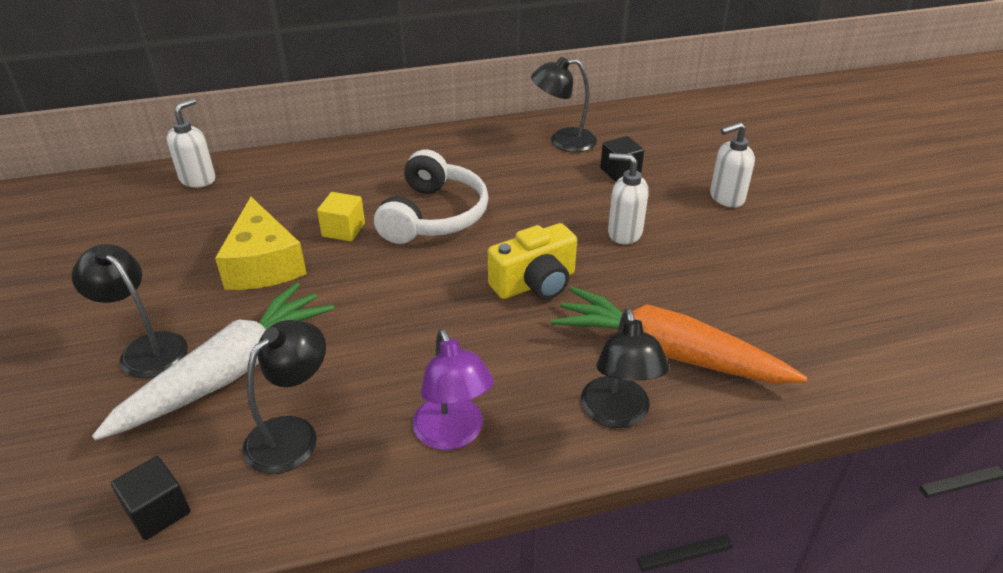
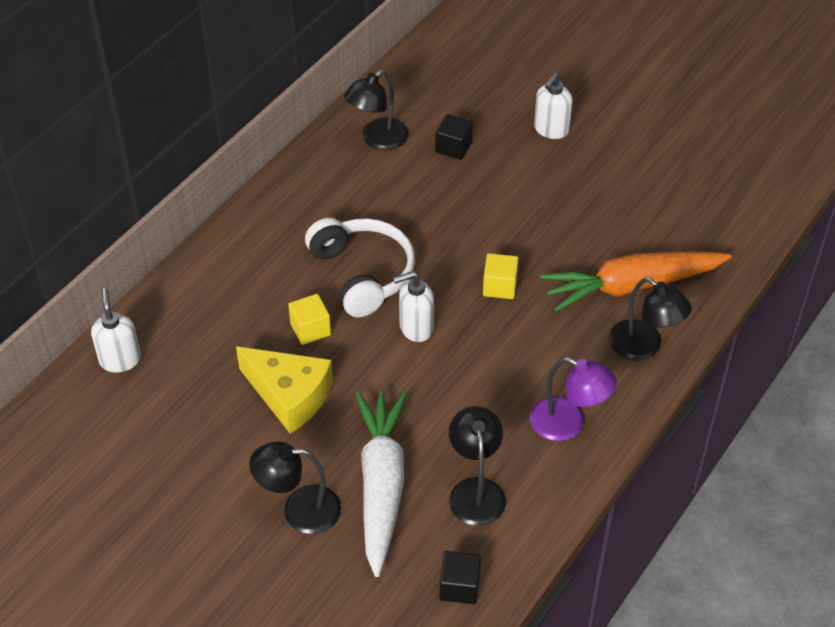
camera: 40 degrees left, 10 degrees up
yellow camera [488,223,577,299] -> yellow cube [483,253,519,299]
white soap dispenser [608,153,649,244] -> white soap dispenser moved to [393,271,434,342]

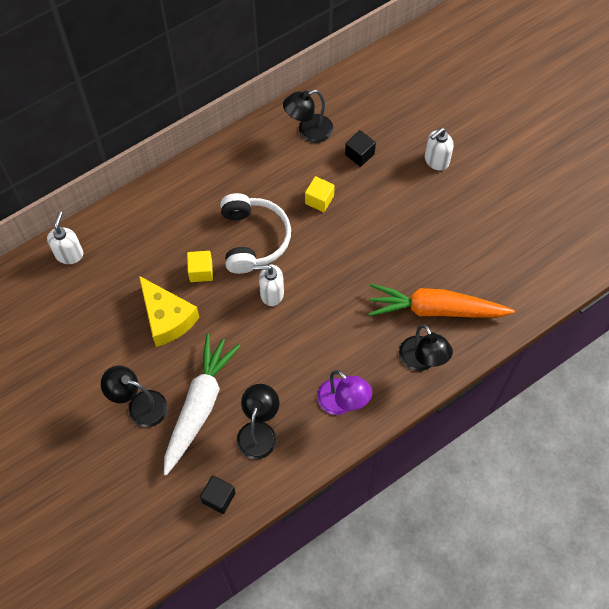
camera: 20 degrees right, 15 degrees up
yellow cube [483,253,519,299] -> yellow cube moved to [305,176,335,212]

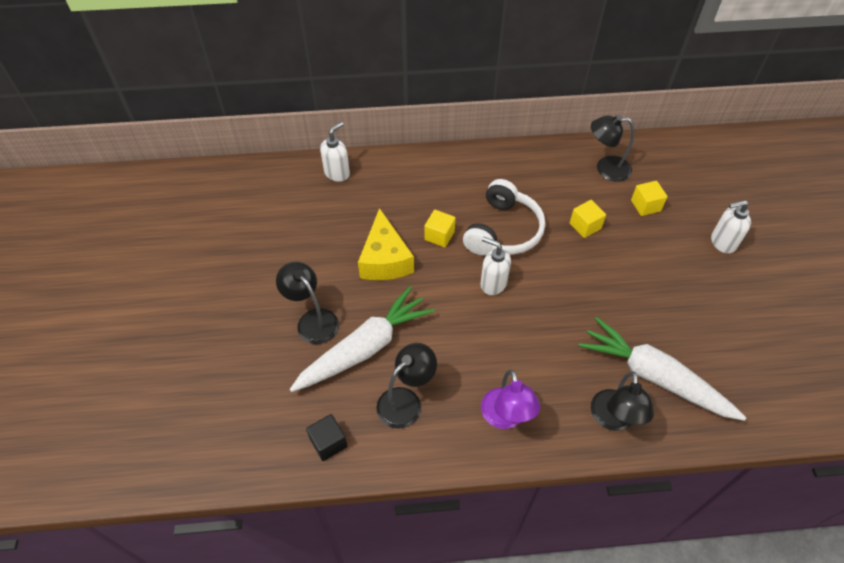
camera: 30 degrees right, 10 degrees down
black cube [345,130,376,167] -> yellow cube [631,181,667,216]
orange carrot [368,284,515,318] -> white carrot [579,317,746,421]

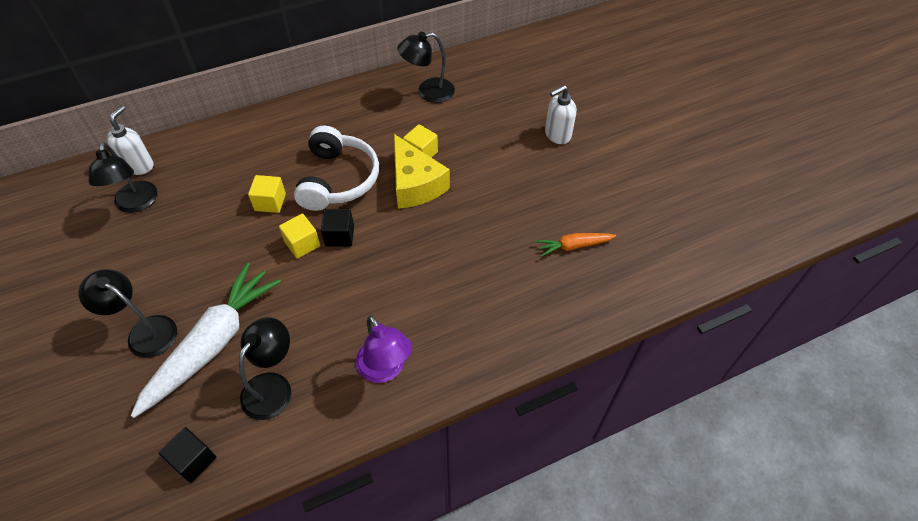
camera: 20 degrees left, 0 degrees up
yellow cheese [358,208,414,280] -> yellow cheese moved to [394,134,450,209]
white soap dispenser [481,237,511,295] -> black cube [321,209,354,246]
white carrot [579,317,746,421] -> none
black lamp [591,371,654,431] -> black lamp moved to [88,142,157,213]
yellow cube [631,181,667,216] -> yellow cube moved to [279,214,320,259]
none -> orange carrot [536,233,616,257]

